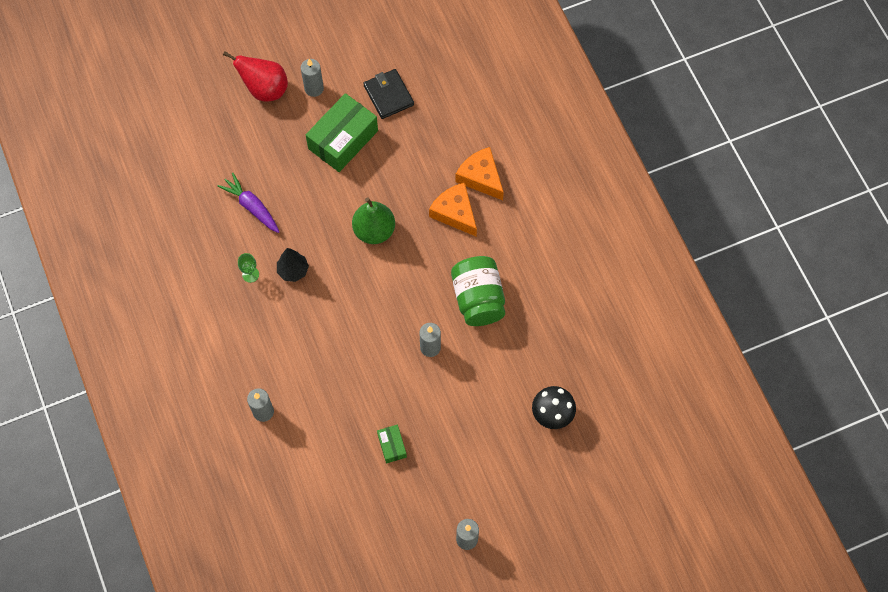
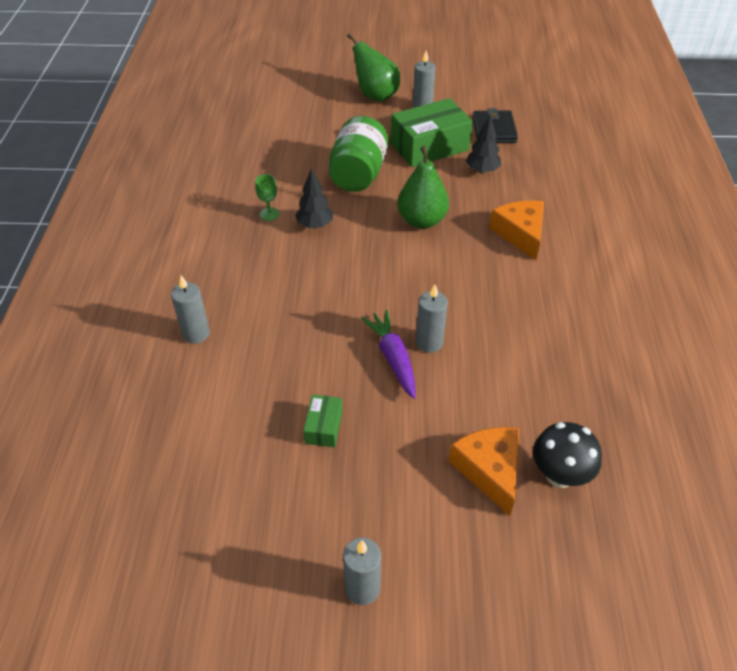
camera: 25 degrees right, 20 degrees down
purple carrot [218,173,279,233] -> purple carrot moved to [361,310,416,399]
red pear [223,51,288,101] -> green pear [347,33,400,102]
green jar [451,256,505,326] -> green jar moved to [328,116,389,192]
orange cheese [455,147,504,200] -> orange cheese moved to [449,427,519,516]
none -> black tree [466,115,501,174]

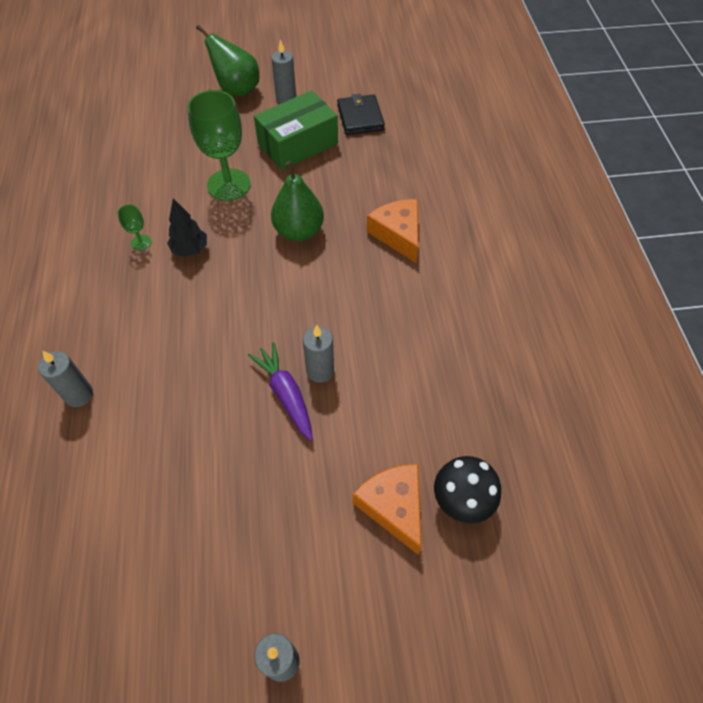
camera: 10 degrees left, 10 degrees up
green box [303,395,343,447] -> none
green jar [328,116,389,192] -> green goblet [187,90,251,201]
black tree [466,115,501,174] -> none

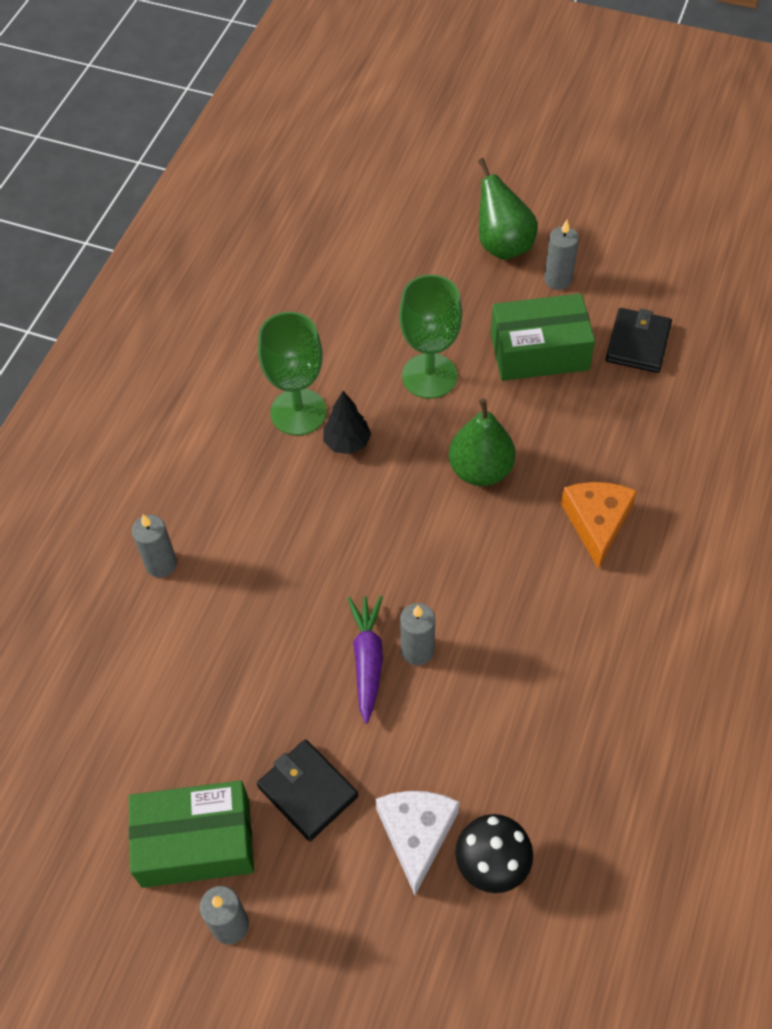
camera: 30 degrees right, 0 degrees up
green goblet [117,204,152,251] -> green goblet [258,312,327,435], size x2.28
orange cheese [353,464,422,555] -> white cheese [376,791,460,895]
none -> green box [129,780,254,888]
none -> black wallet [257,739,358,841]

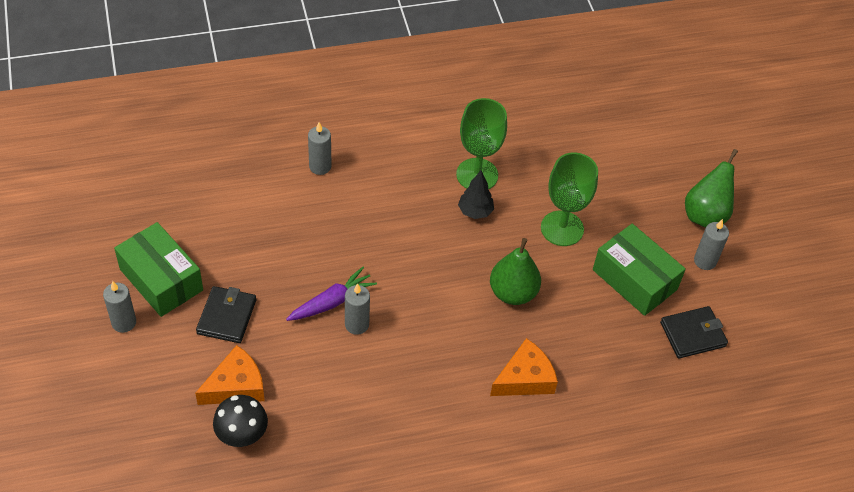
camera: 50 degrees right, 5 degrees down
white cheese [376,791,460,895] -> orange cheese [195,345,265,405]

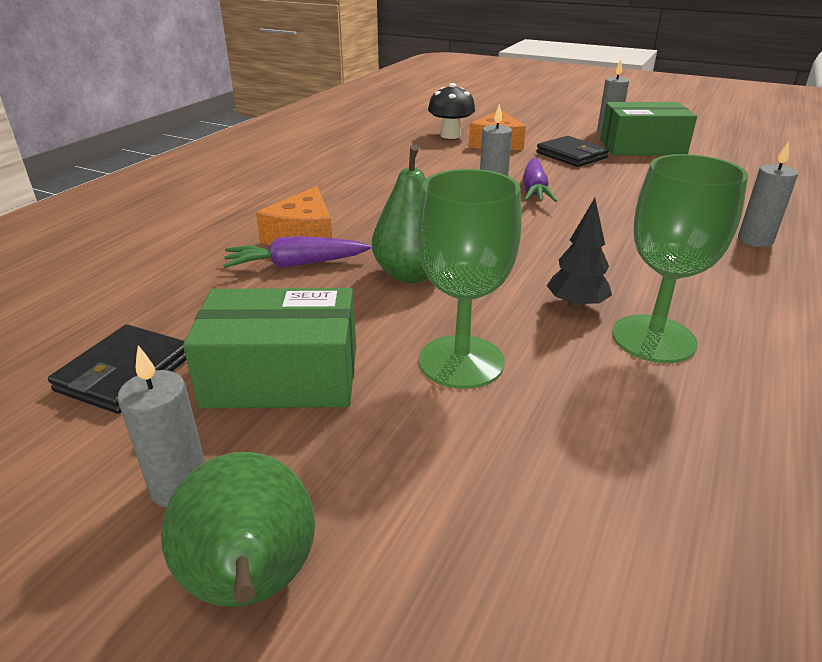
camera: 135 degrees right, 20 degrees down
none -> purple carrot [223,236,371,268]

